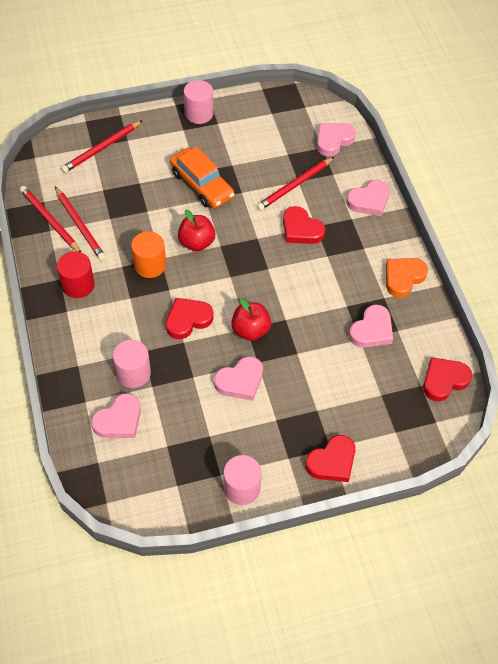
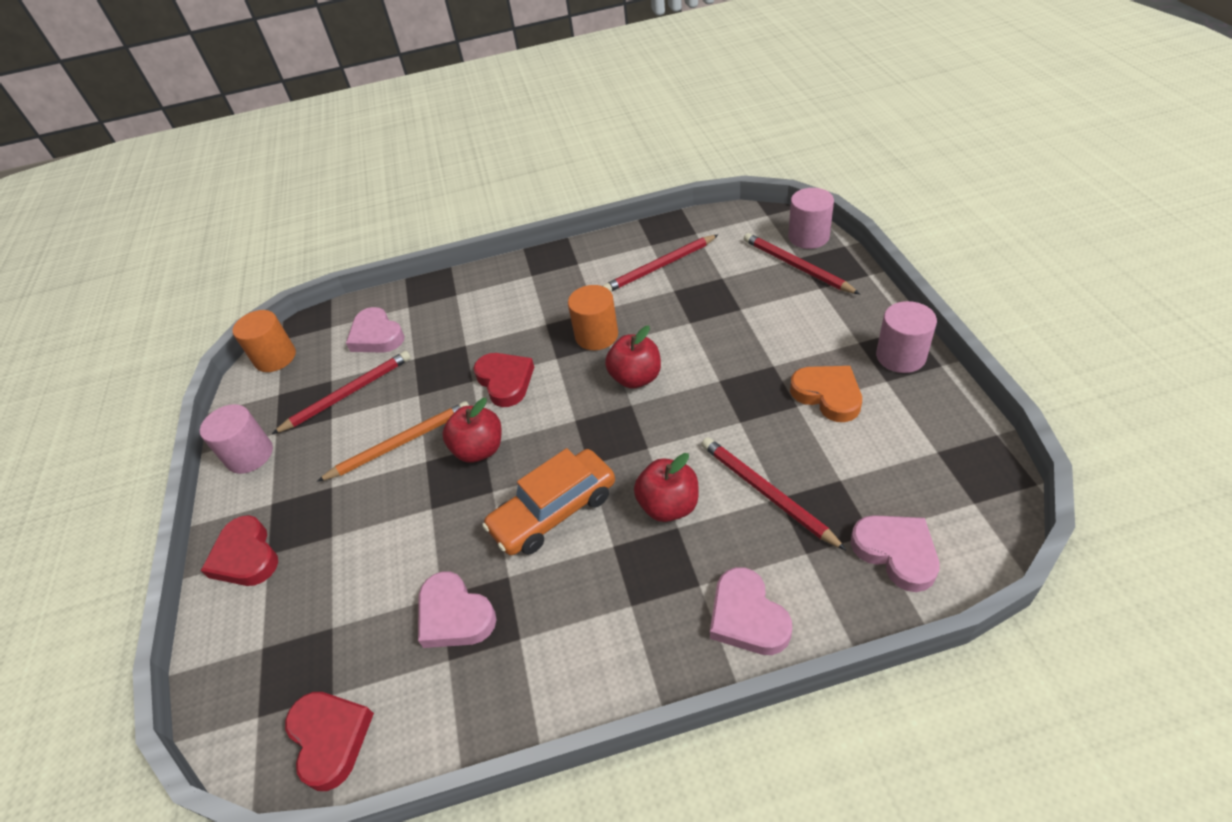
camera: 100 degrees right, 10 degrees down
red pencil [20,186,81,252] -> red pencil moved to [272,351,411,434]
red cylinder [57,251,95,298] -> none
pink cylinder [113,340,151,388] -> pink cylinder moved to [788,188,834,249]
orange car [170,147,234,208] -> orange car moved to [482,448,615,555]
pink heart [214,356,263,401] -> orange pencil [317,401,469,482]
red heart [283,206,325,244] -> red apple [634,453,699,522]
orange heart [386,258,428,298] -> orange heart moved to [790,366,862,422]
none -> orange cylinder [233,310,296,372]

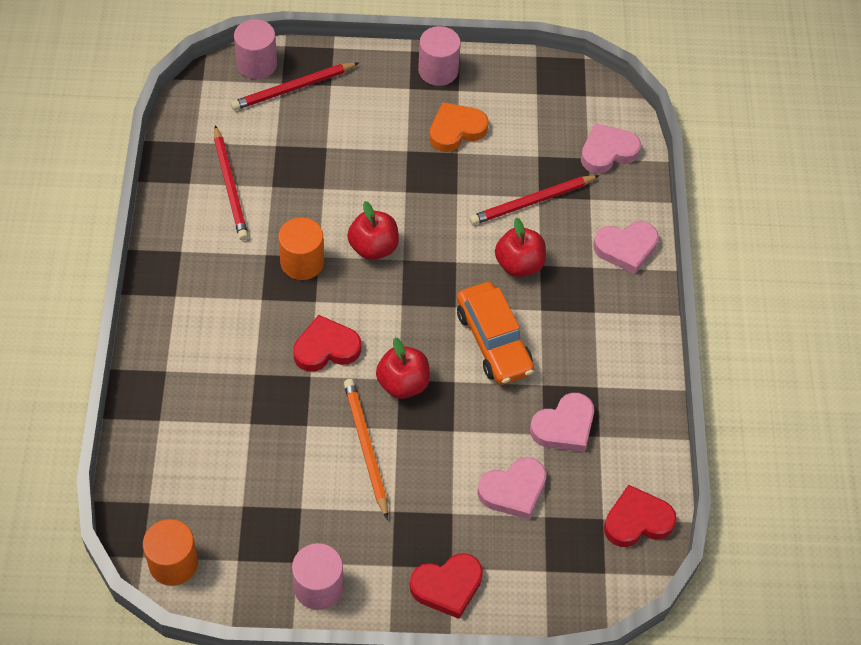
camera: 85 degrees left, 10 degrees up
red pencil [272,351,411,434] -> none
pink heart [346,307,404,353] -> pink heart moved to [477,457,546,519]

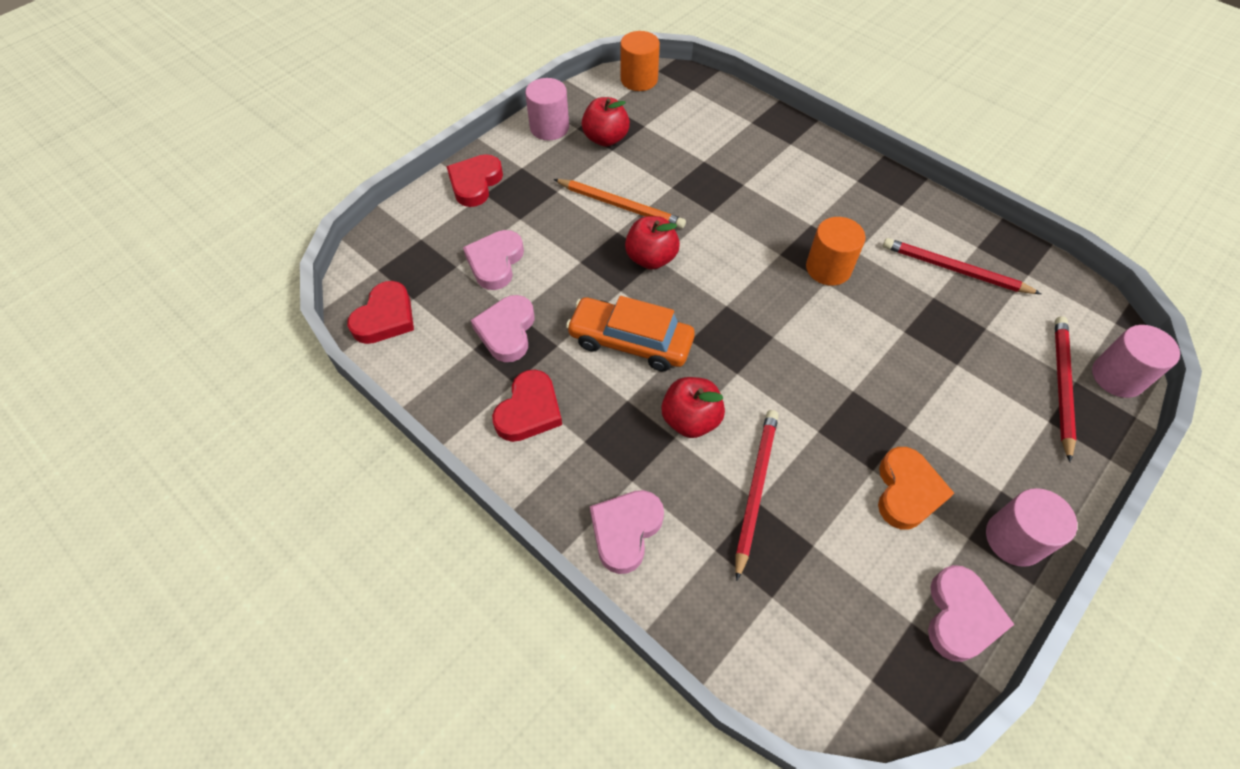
camera: 135 degrees right, 0 degrees up
red heart [293,315,361,372] -> red heart moved to [492,370,562,442]
red apple [347,201,399,260] -> red apple moved to [582,97,630,147]
pink heart [581,123,641,174] -> pink heart moved to [928,565,1014,662]

